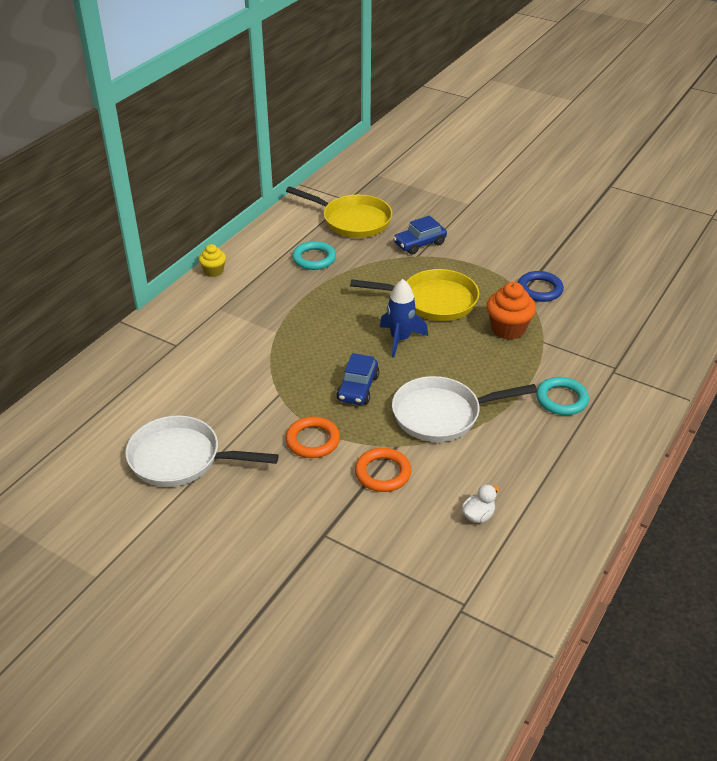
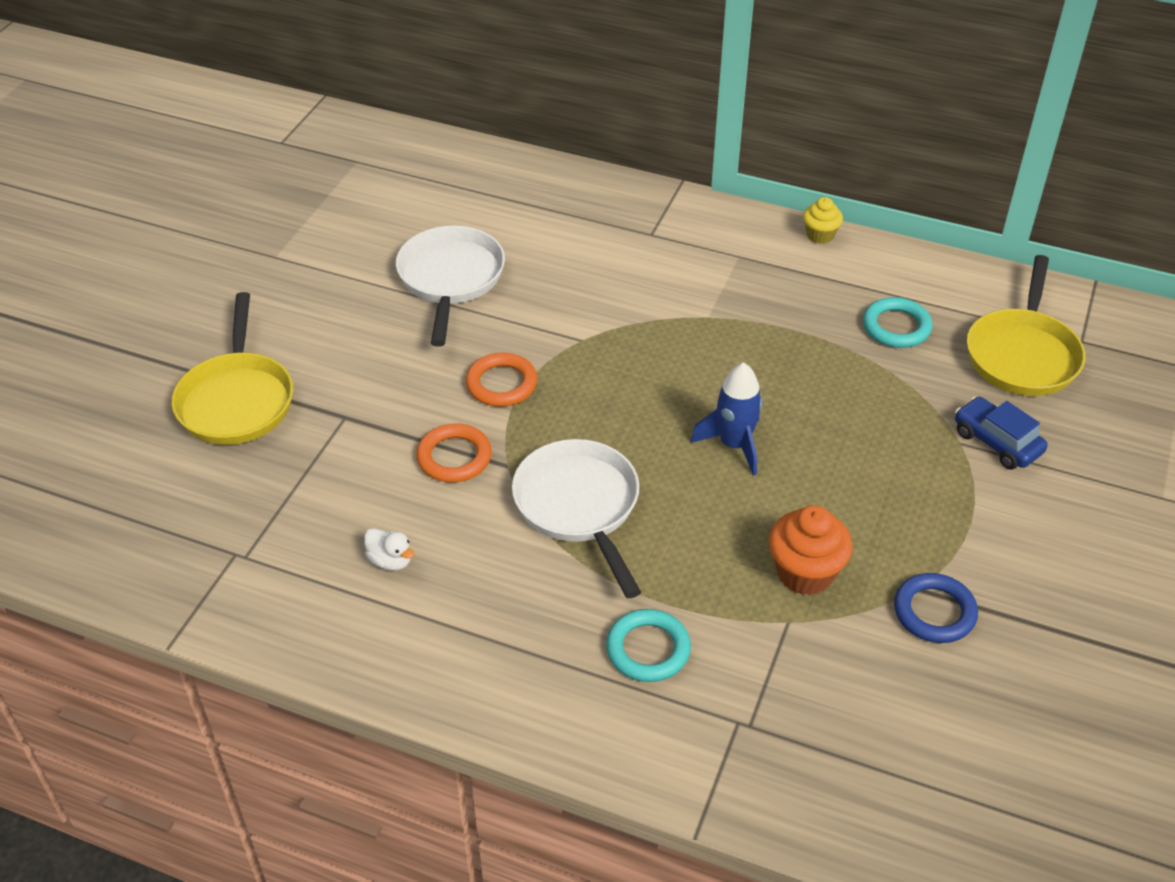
camera: 80 degrees right, 5 degrees up
blue car [336,353,379,405] -> none
yellow pan [350,269,479,321] -> yellow pan moved to [172,292,293,445]

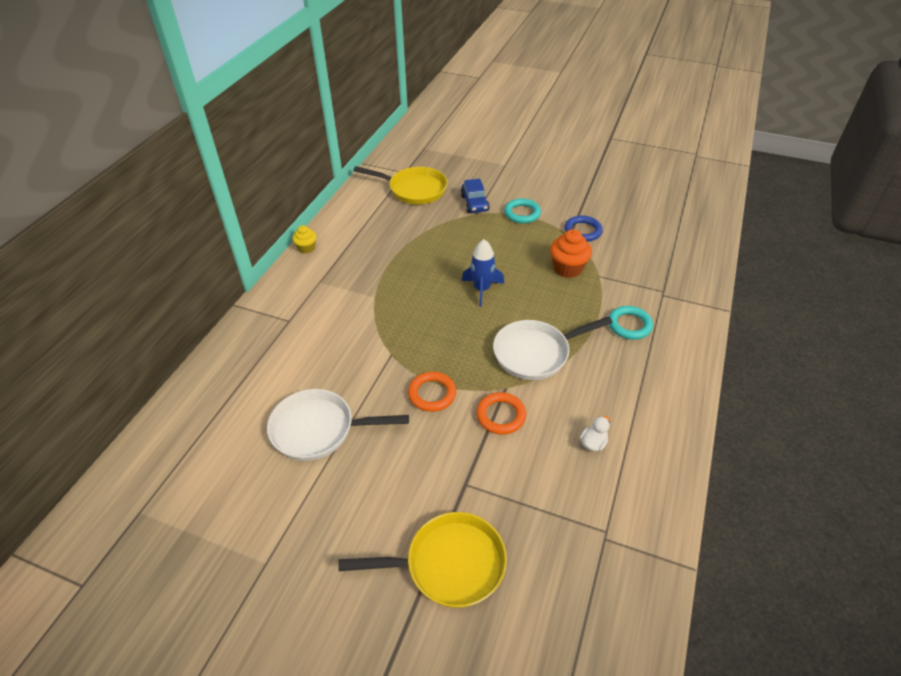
camera: 90 degrees left, 0 degrees up
turquoise ring [863,297,932,348] -> turquoise ring moved to [504,199,541,223]
blue car [955,396,1048,470] -> blue car turned 60 degrees counterclockwise [461,179,490,213]

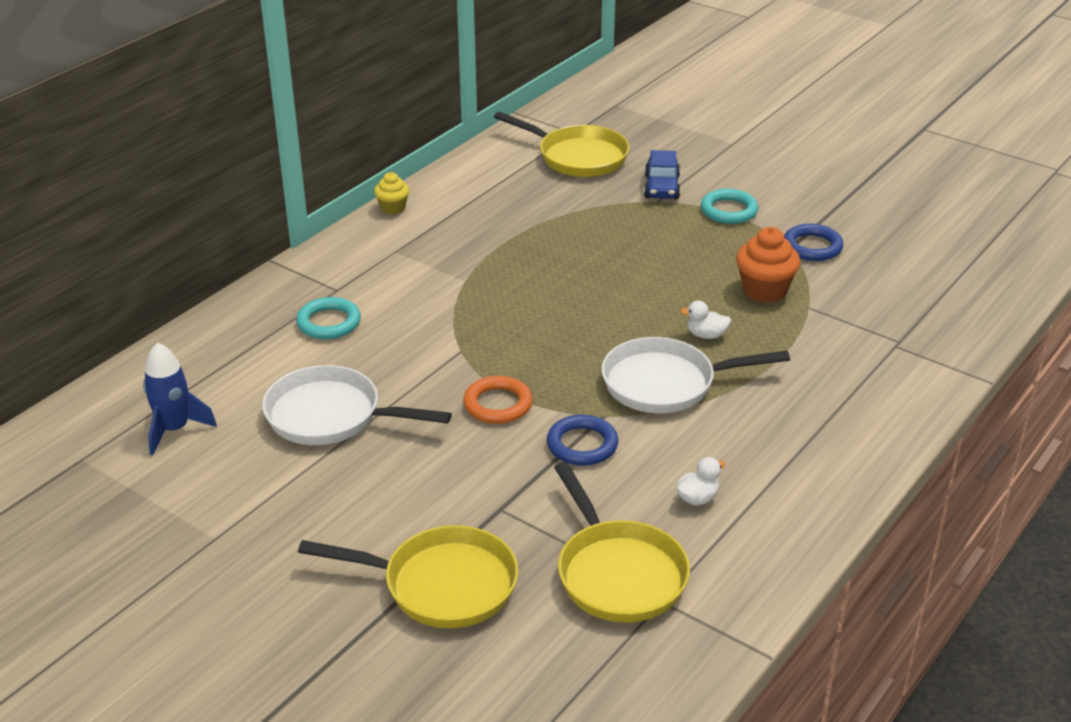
camera: 15 degrees right, 10 degrees down
blue rocket [462,239,504,307] -> blue rocket moved to [143,342,217,455]
orange ring [476,392,526,434] -> blue ring [547,415,618,466]
turquoise ring [609,306,653,340] -> turquoise ring moved to [296,297,361,339]
none -> yellow pan [554,462,690,623]
none -> white duck [680,301,731,339]

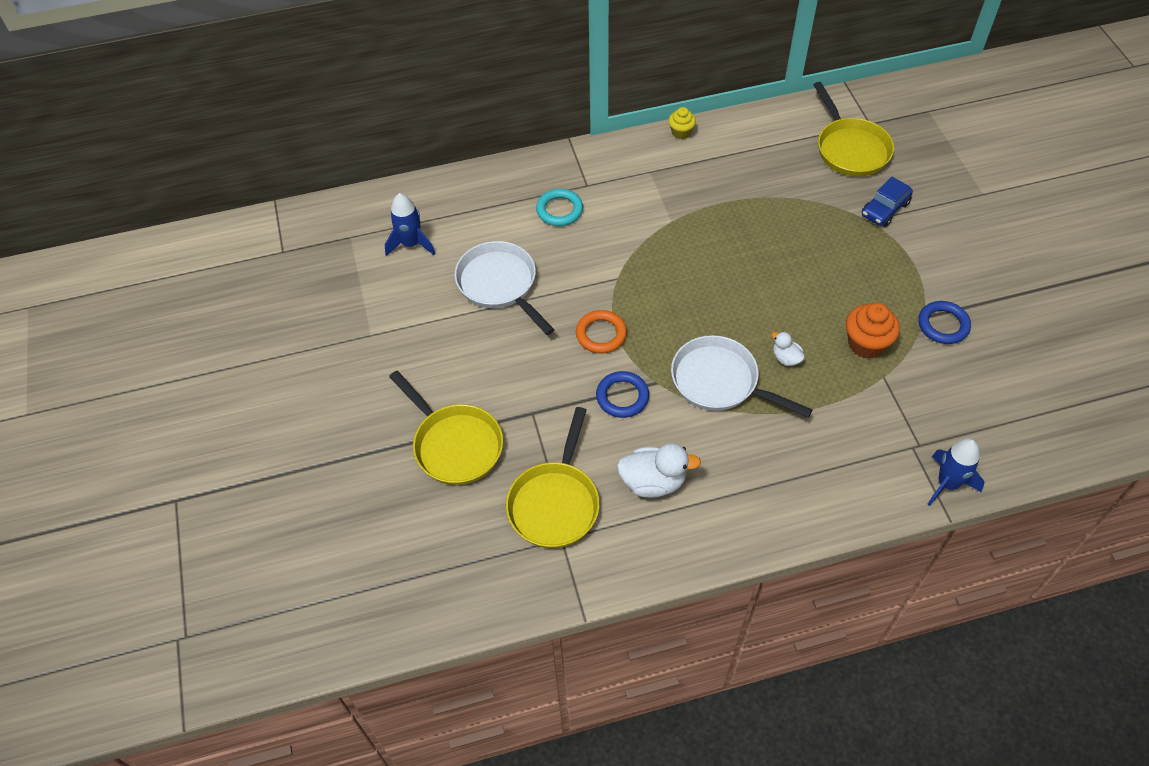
camera: 40 degrees right, 20 degrees up
white duck [676,457,725,506] -> white duck [617,443,701,498], size x1.84
turquoise ring [701,189,759,224] -> none
none -> blue rocket [927,439,984,506]

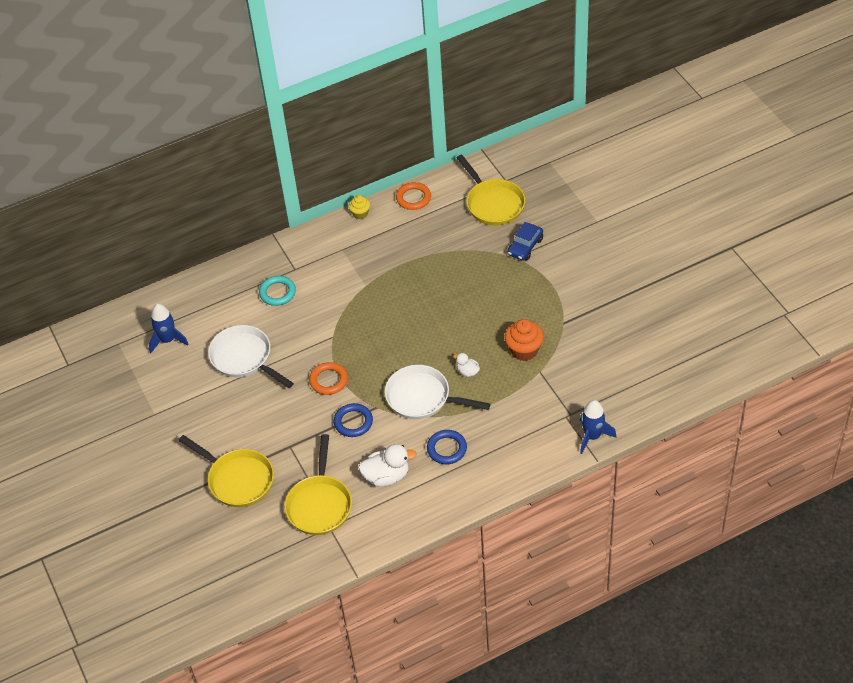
camera: 10 degrees left, 5 degrees down
blue ring [918,301,971,344] -> blue ring moved to [427,430,467,464]
none -> orange ring [396,182,431,210]

